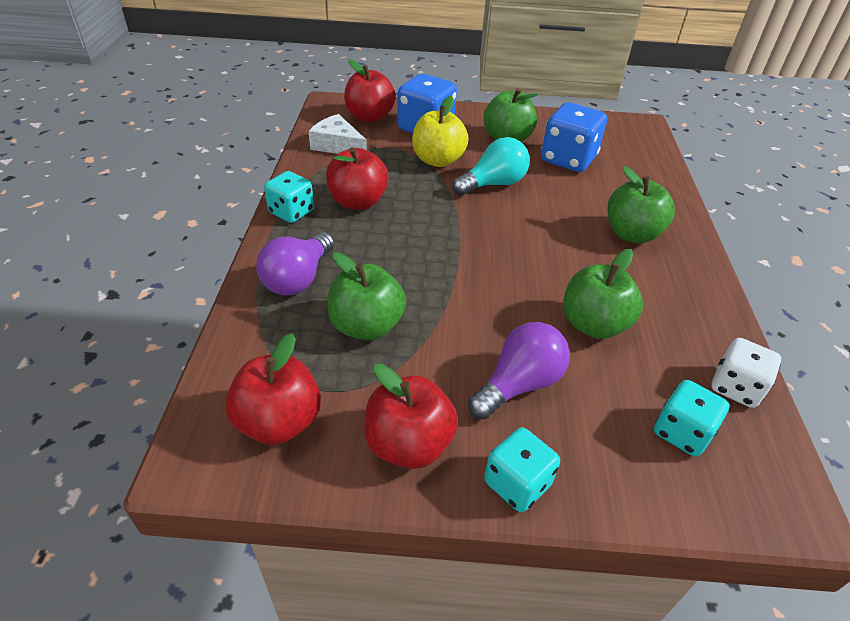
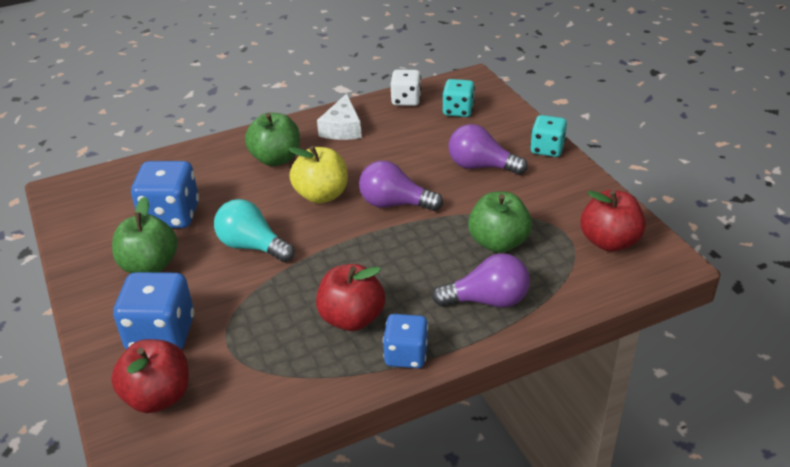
camera: 115 degrees left, 5 degrees down
turquoise dice [264,171,314,223] -> blue dice [383,314,428,368]
white cheese [308,114,367,154] -> white cheese moved to [317,93,362,140]
red apple [364,363,458,469] -> none
yellow apple [412,96,469,167] -> yellow apple moved to [288,146,348,204]
green apple [563,249,643,339] -> none
none -> purple light bulb [359,161,443,211]

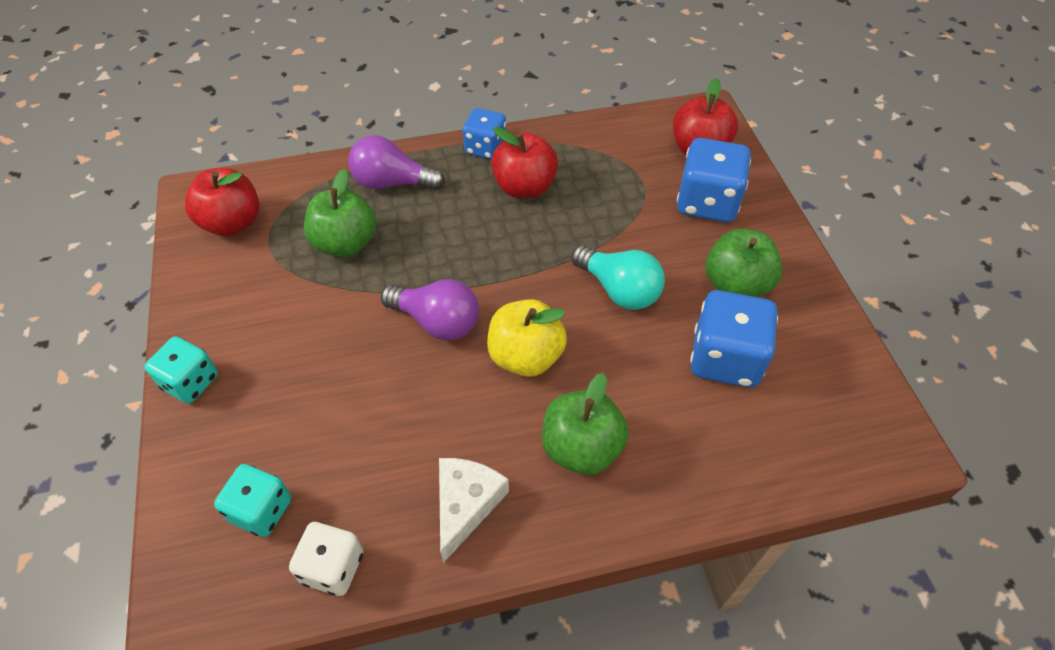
camera: 170 degrees left, 15 degrees up
purple light bulb [449,124,528,175] -> none

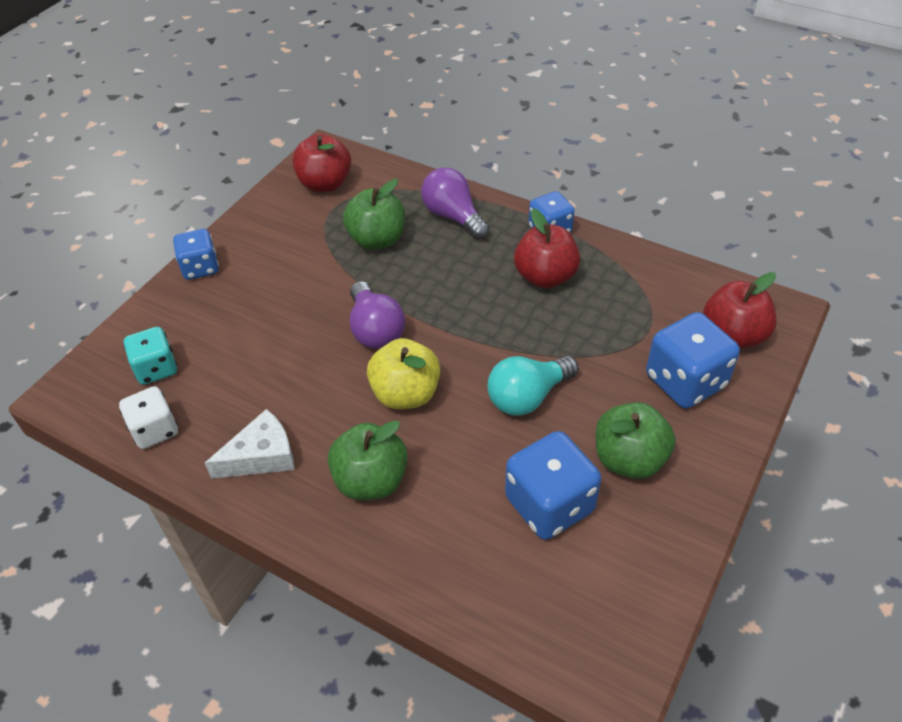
camera: 45 degrees right, 5 degrees down
turquoise dice [144,336,218,404] -> blue dice [173,229,219,280]
turquoise light bulb [572,245,665,310] -> turquoise light bulb turned 60 degrees clockwise [488,356,579,416]

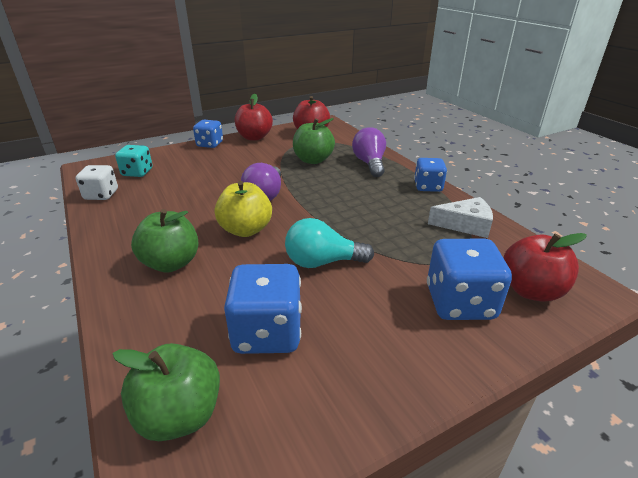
camera: 30 degrees right, 15 degrees down
white cheese [205,409,295,479] -> white cheese moved to [428,197,493,238]
red apple [514,208,580,289] -> red apple moved to [235,94,273,141]
green apple [596,402,675,479] -> green apple moved to [113,343,220,441]

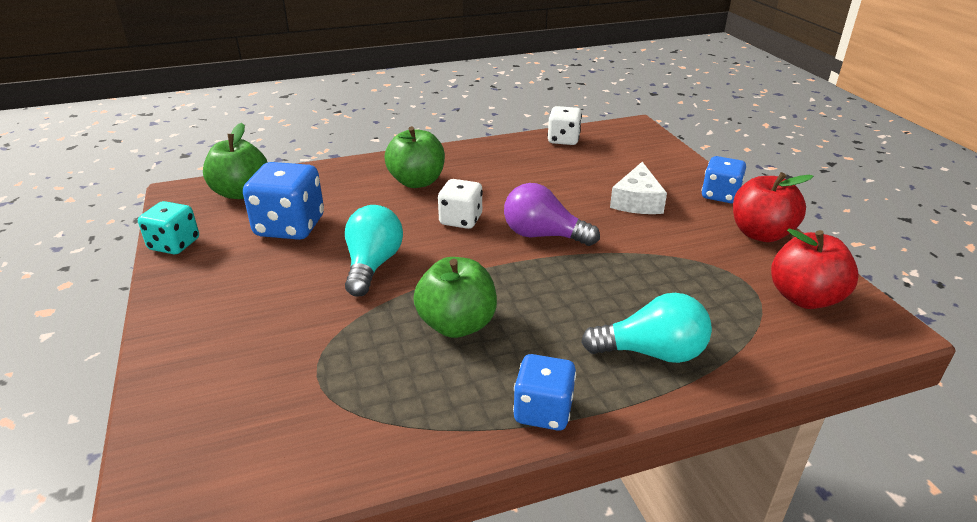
camera: 100 degrees right, 0 degrees up
turquoise dice [115,145,153,177] -> turquoise dice moved to [138,201,199,254]
yellow apple [215,181,272,237] -> white dice [438,179,483,229]
green apple [293,118,335,164] -> green apple moved to [413,257,497,338]
purple light bulb [352,127,386,177] -> turquoise light bulb [581,293,712,363]
blue dice [427,239,512,320] -> none
white cheese [428,197,493,238] -> white cheese moved to [610,162,667,214]
red apple [504,233,587,301] -> none

